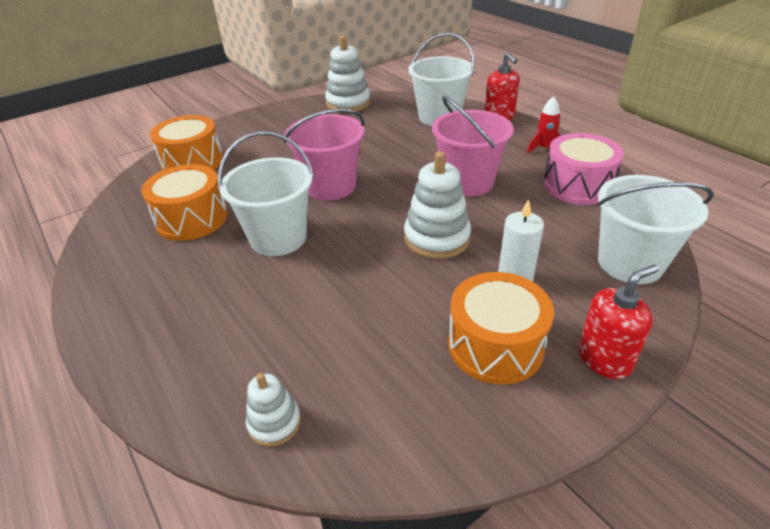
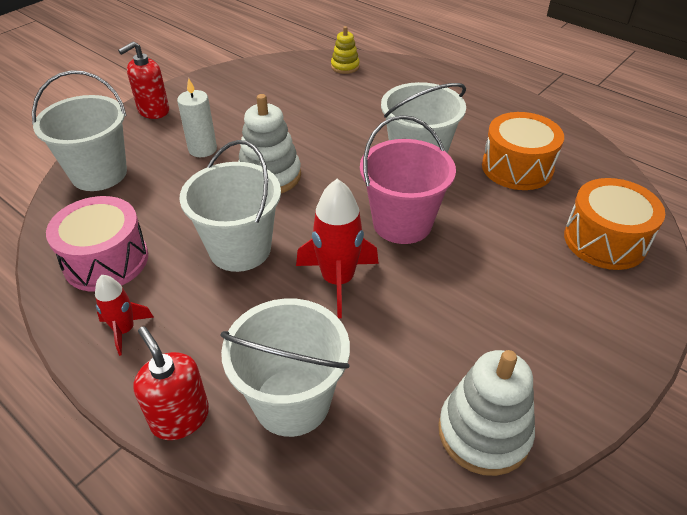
camera: 165 degrees right, 5 degrees up
white stacking toy [246,373,301,447] -> yellow stacking toy [331,26,360,74]
pink bucket [432,96,514,197] -> white bucket [179,140,281,272]
orange drum [448,272,554,384] -> none
none -> red rocket [296,179,379,318]

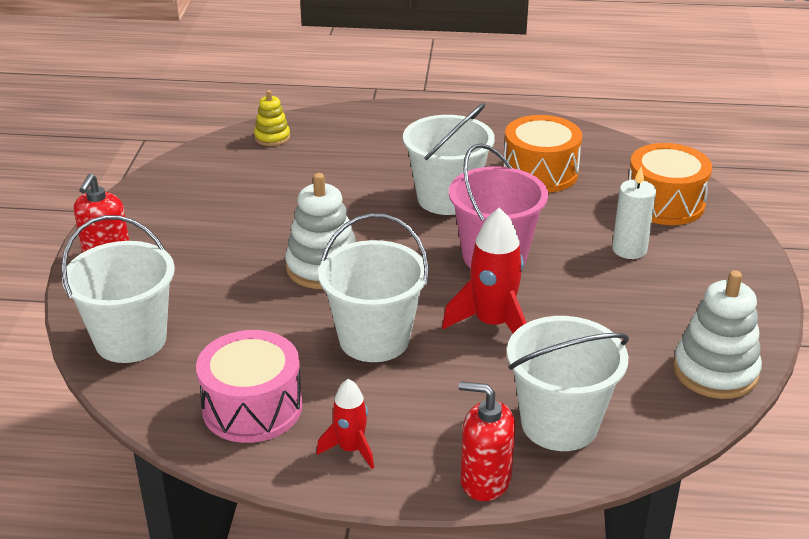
camera: 35 degrees left, 10 degrees down
white candle [177,78,217,157] -> white candle moved to [612,167,656,259]

